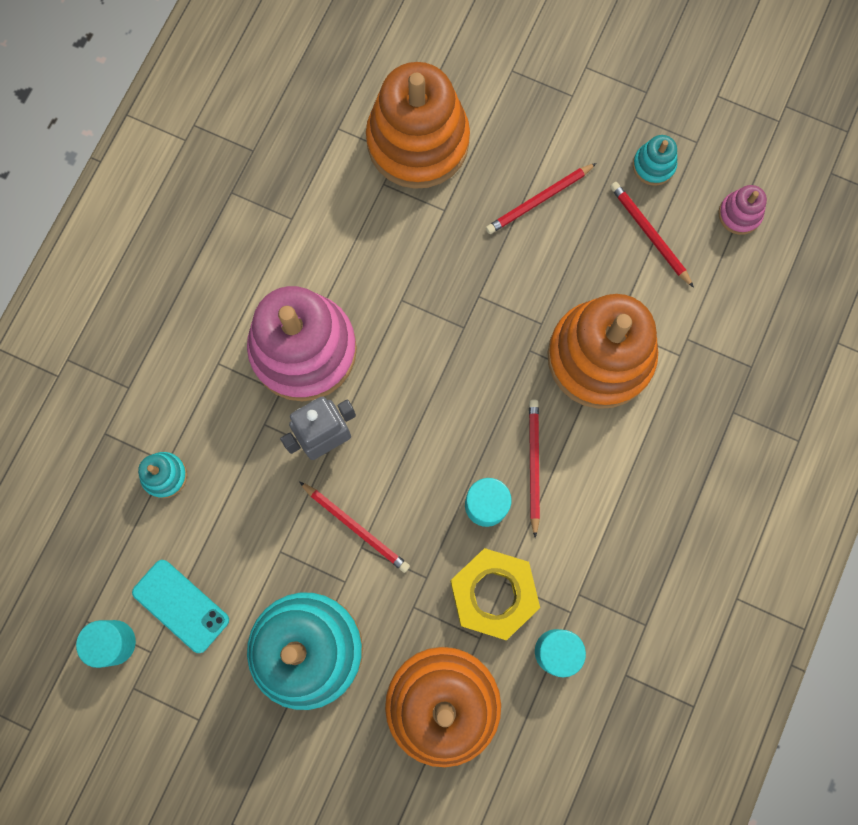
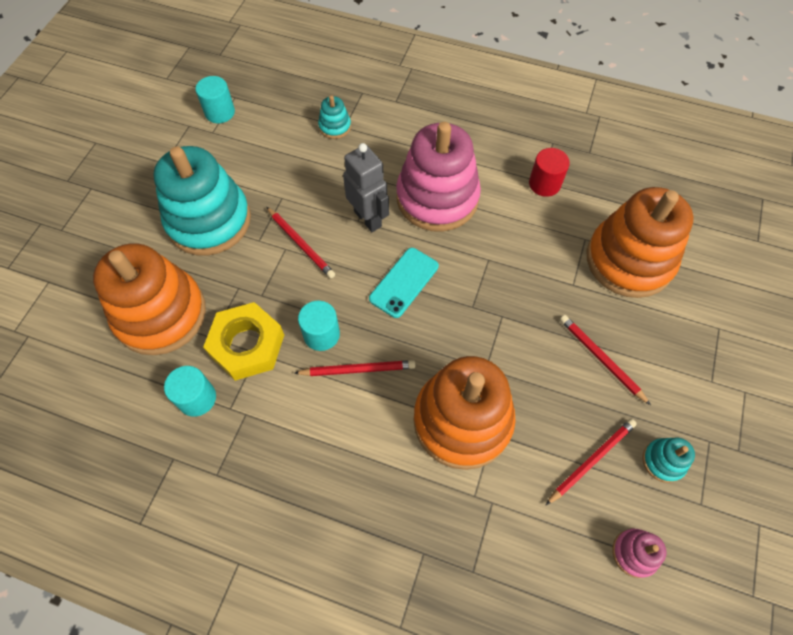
camera: 85 degrees right, 15 degrees down
turquoise phone [132,560,229,653] -> turquoise phone moved to [369,248,439,318]
red pencil [299,481,410,573] -> red pencil turned 75 degrees counterclockwise [267,207,335,279]
none -> red cylinder [529,148,570,197]

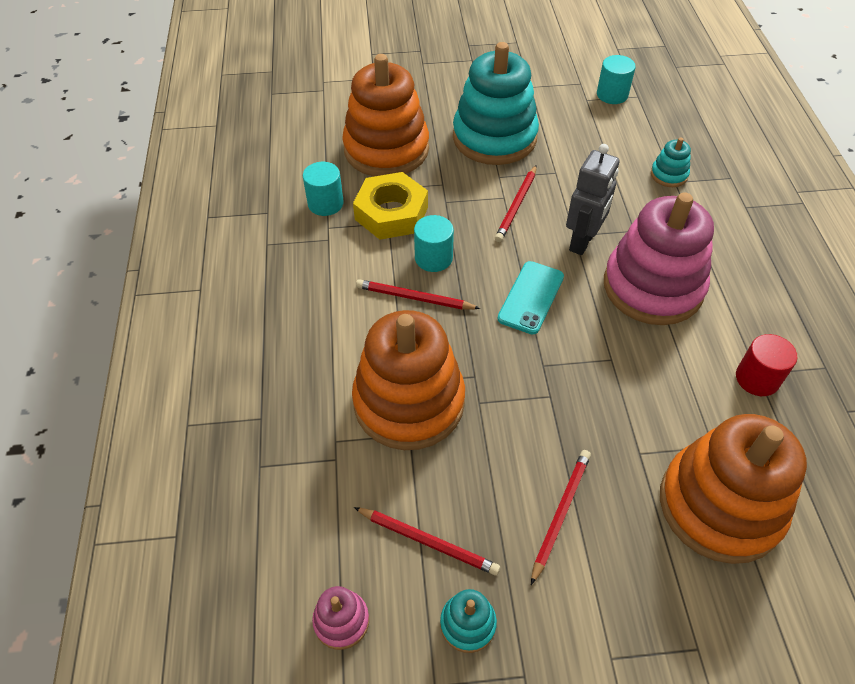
camera: 65 degrees right, 10 degrees down
red pencil [294,360,415,376] -> red pencil turned 135 degrees clockwise [356,279,480,309]
turquoise phone [369,248,439,318] -> turquoise phone turned 75 degrees counterclockwise [497,261,564,335]

